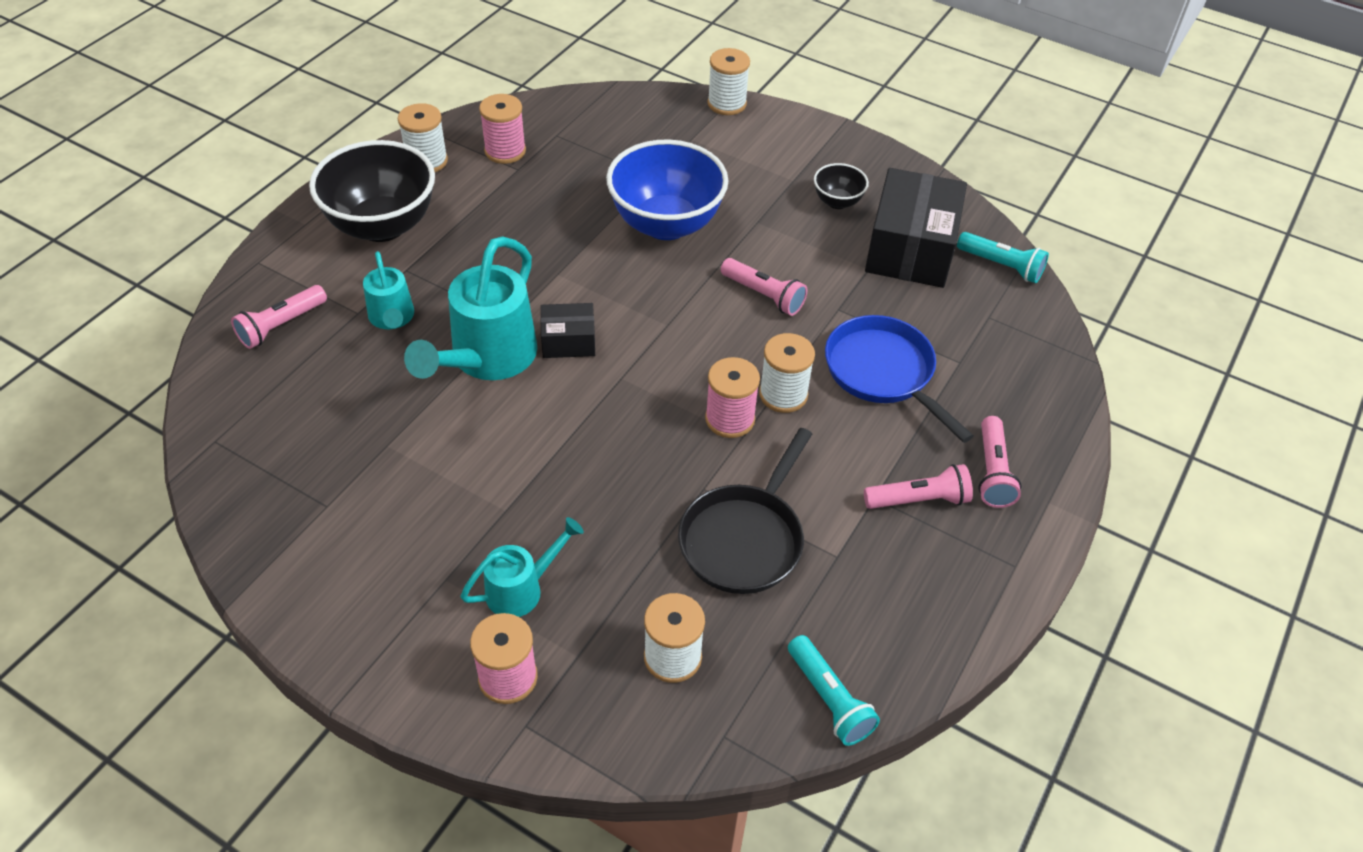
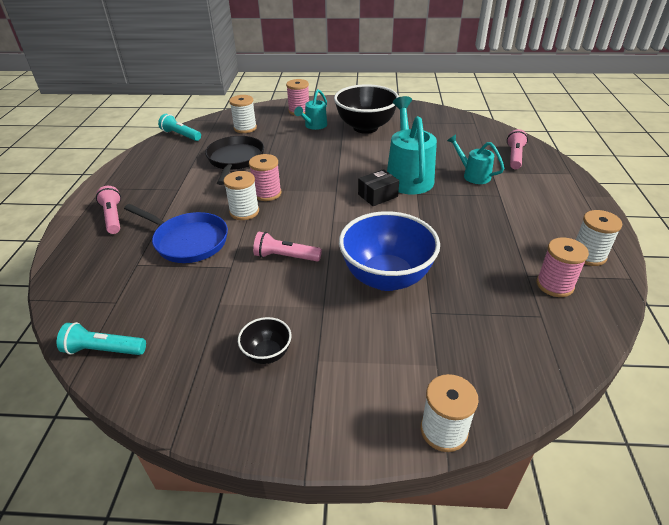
camera: 155 degrees right, 10 degrees down
black bowl [309,140,435,242] -> black bowl moved to [334,84,399,134]
pink flashlight [864,464,973,509] -> none
black box [865,168,967,288] -> none

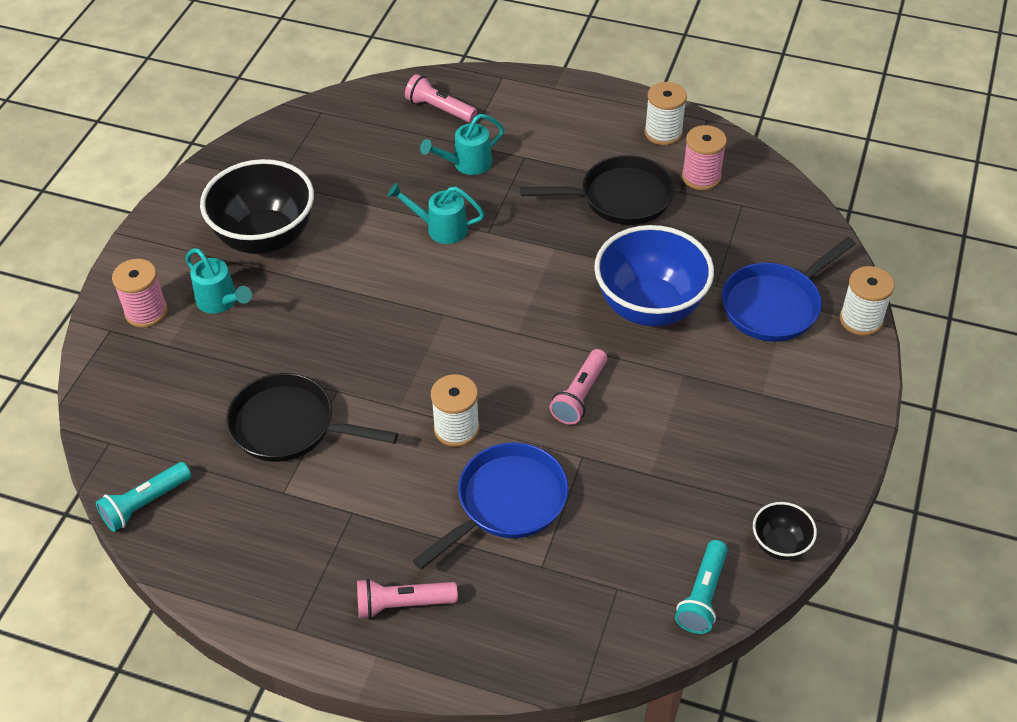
camera: 75 degrees left, 10 degrees up
white spool [229,95,257,133] -> none
black bowl [238,317,292,364] -> black bowl moved to [753,502,817,560]
pink spool [249,154,281,201] -> none
black box [358,169,399,206] -> none
turquoise watering can [387,96,437,194] -> turquoise watering can [388,183,485,244], size x0.56
none -> black pan [520,155,675,225]
none -> blue pan [722,237,856,342]

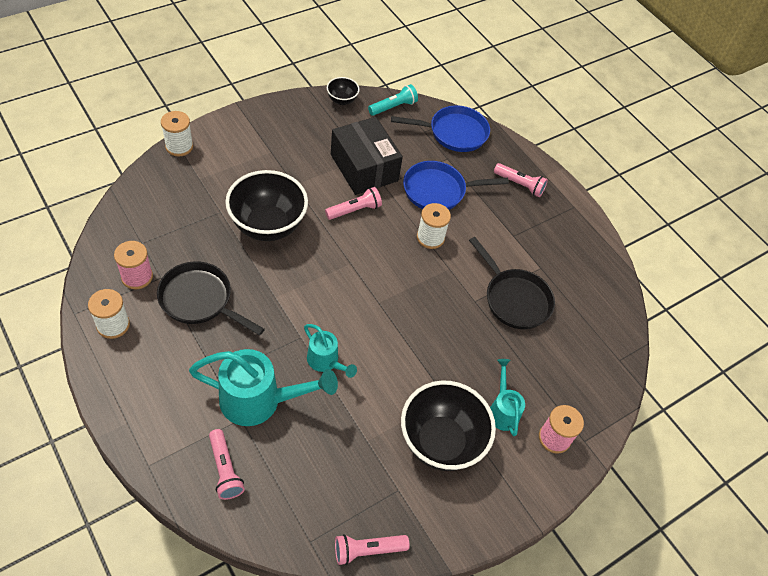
camera: 150 degrees left, 5 degrees up
turquoise flashlight [96,462,191,532] -> none
turquoise watering can [420,114,504,175] -> turquoise watering can [189,349,338,426], size x1.79
blue bowl [594,225,714,326] -> black bowl [225,170,308,241]
blue pan [722,237,856,342] -> blue pan moved to [391,105,490,152]
none -> black box [331,117,403,195]
none -> pink flashlight [335,534,410,565]

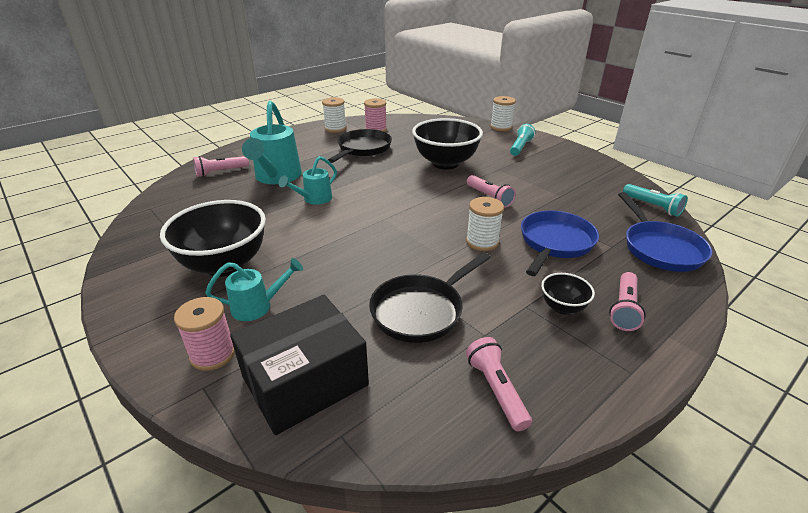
camera: 90 degrees right, 20 degrees down
black bowl [327,77,360,105] -> black bowl moved to [541,273,595,315]
black box [331,117,403,195] -> black box moved to [230,295,369,435]
pink flashlight [335,534,410,565] -> pink flashlight moved to [466,337,532,431]
blue pan [403,161,509,210] -> blue pan turned 45 degrees clockwise [521,210,599,276]
none -> turquoise flashlight [510,124,535,156]

